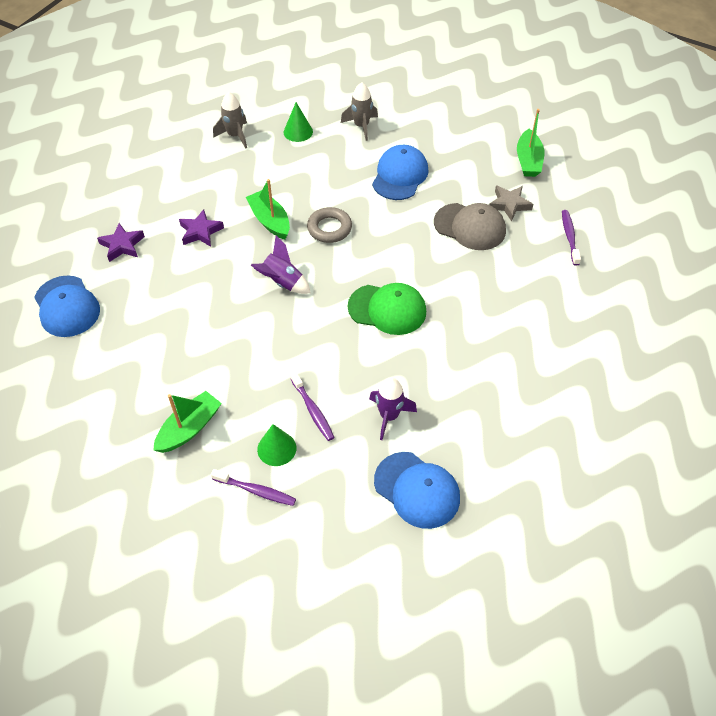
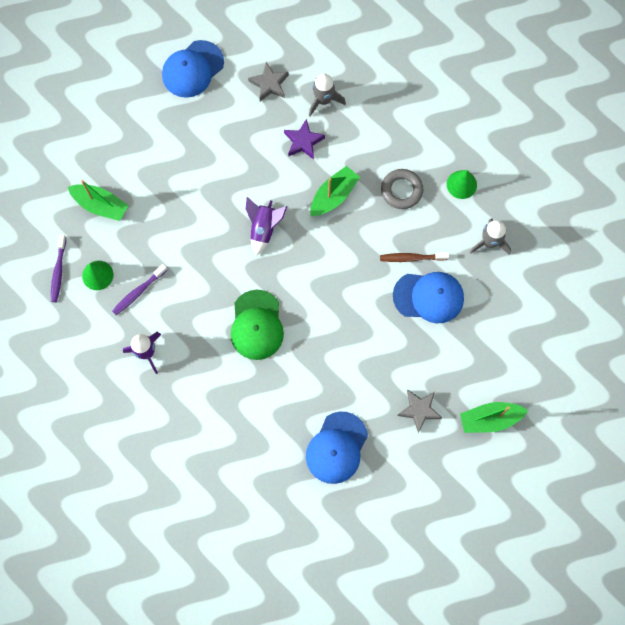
camera: 75 degrees right, 20 degrees up
purple star [97,223,145,262] -> grey star [248,62,289,102]
grey rocket [213,92,247,148] -> grey rocket moved to [309,74,346,116]
grey ring [307,207,352,243] -> grey ring moved to [381,169,423,209]
blue cap [374,452,460,529] -> blue cap moved to [306,412,368,484]
grey cap [434,203,506,250] -> none
purple toothbrush [562,210,581,266] -> none
none -> brown toothbrush [380,252,449,262]

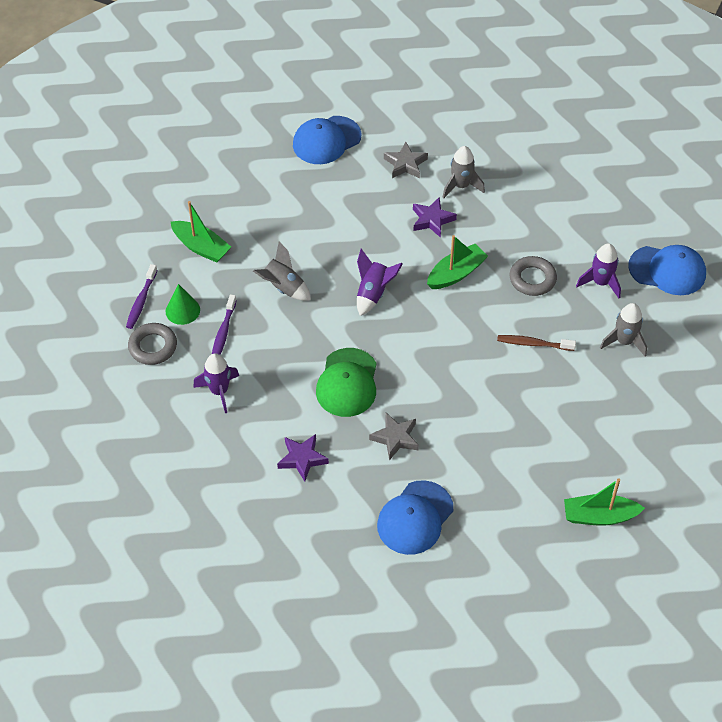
camera: 10 degrees right, 20 degrees down
purple toothbrush [112,264,167,315] -> purple toothbrush turned 45 degrees counterclockwise [212,294,237,355]
blue cap [393,272,464,323] -> blue cap moved to [628,245,706,295]
grey star [397,390,442,433] -> grey star moved to [369,413,419,460]
green cone [447,170,477,199] -> purple rocket [576,243,621,298]
none -> grey ring [128,323,177,365]
none -> grey rocket [253,241,311,301]
none -> purple star [277,434,329,482]

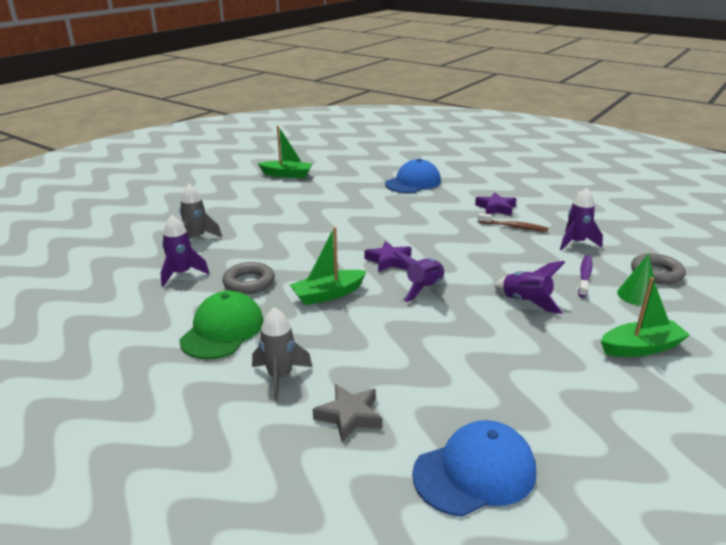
camera: 170 degrees left, 25 degrees down
purple toothbrush [126,264,158,329] -> none
green boat [171,201,231,263] -> green boat turned 120 degrees clockwise [601,277,690,357]
grey rocket [253,241,311,301] -> purple rocket [494,261,565,314]
green cap [316,348,377,417] -> green cap moved to [179,291,264,359]
grey star [369,413,419,460] -> none
purple star [413,197,457,238] -> purple star moved to [365,241,412,272]
brown toothbrush [497,335,576,351] -> brown toothbrush moved to [478,213,548,232]
blue cap [628,245,706,295] -> none

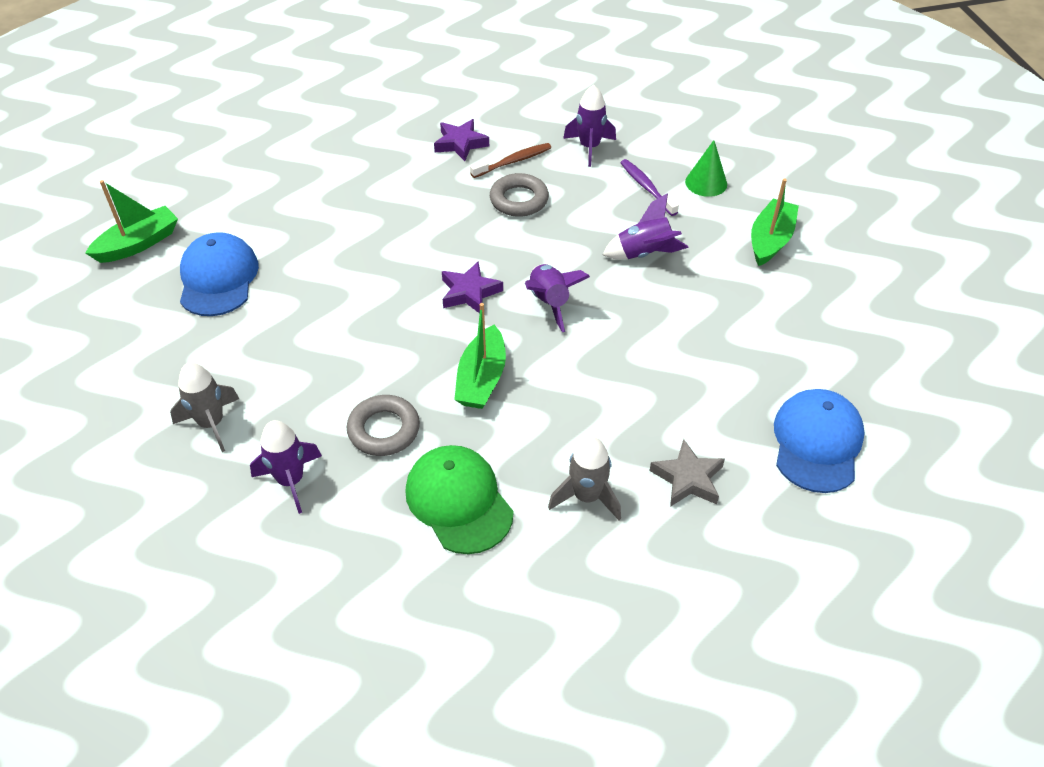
camera: 50 degrees left, 20 degrees up
blue cap [385,159,441,193] -> blue cap moved to [180,232,259,316]
grey ring [631,253,686,284] -> grey ring moved to [490,173,549,217]

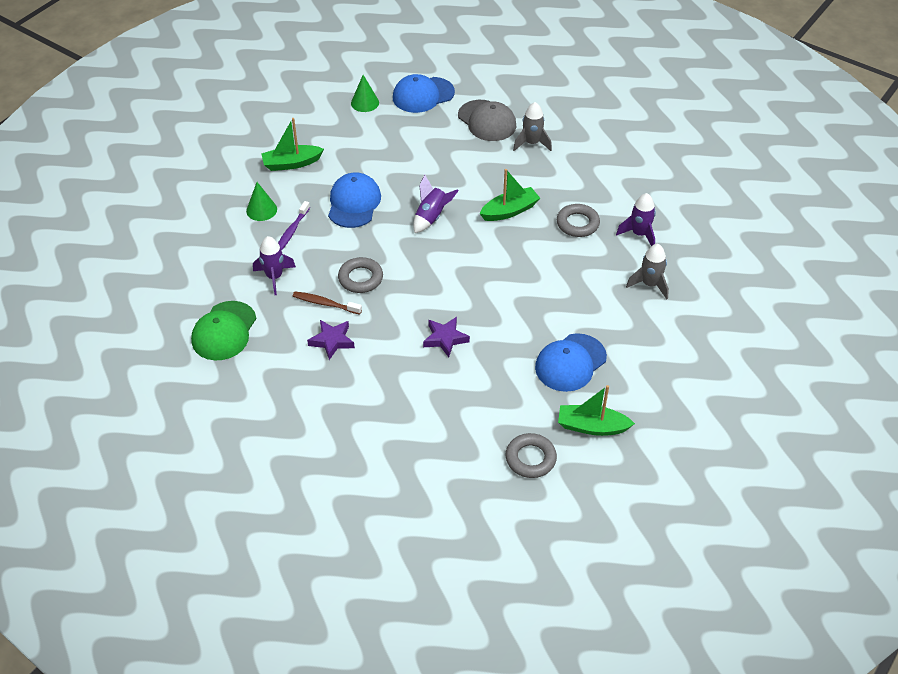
camera: 130 degrees left, 0 degrees up
green cap [405,445,513,554] -> green cap moved to [191,301,257,360]
purple star [442,262,503,313] -> purple star moved to [423,317,470,357]
purple rocket [603,193,689,259] -> blue cap [328,172,381,228]
grey star [650,439,725,507] -> grey cap [458,100,516,141]
none -> green cone [351,75,379,112]
none -> grey ring [506,433,557,478]

